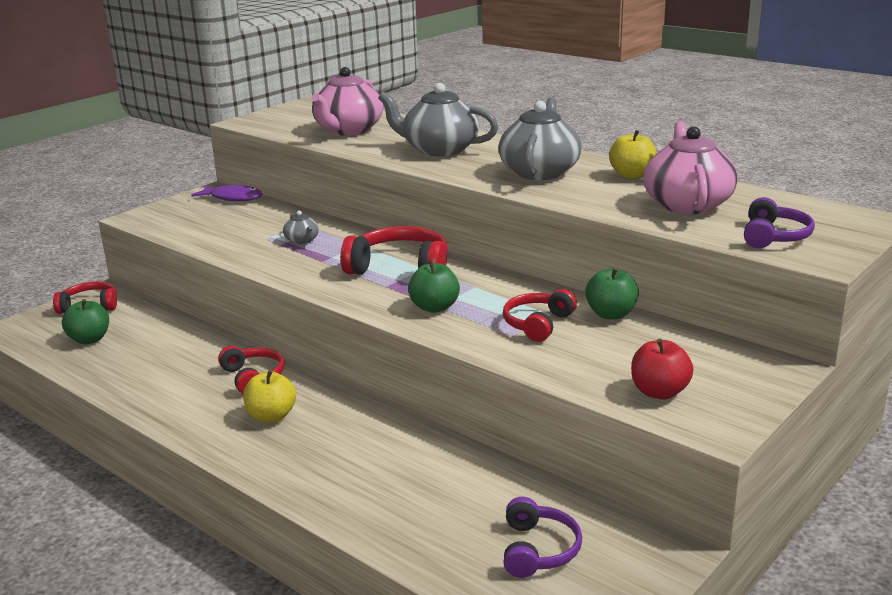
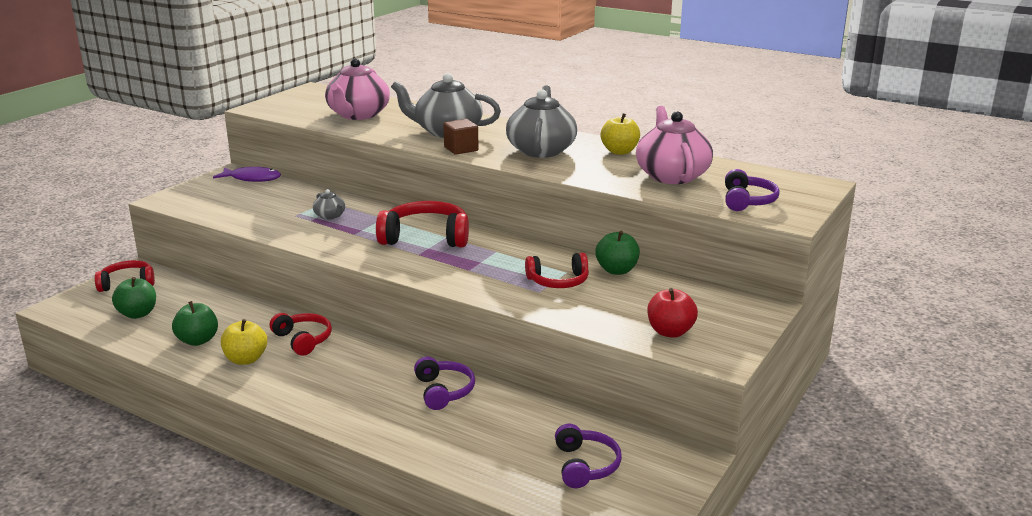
camera: 10 degrees left, 0 degrees up
yellow apple [243,370,296,423] -> yellow apple moved to [221,319,267,365]
green apple [408,260,460,313] -> green apple moved to [172,301,218,346]
red headphones [503,289,577,342] -> red headphones turned 120 degrees counterclockwise [525,253,589,288]
none -> purple headphones [414,357,475,410]
none -> brown cube [443,119,479,155]

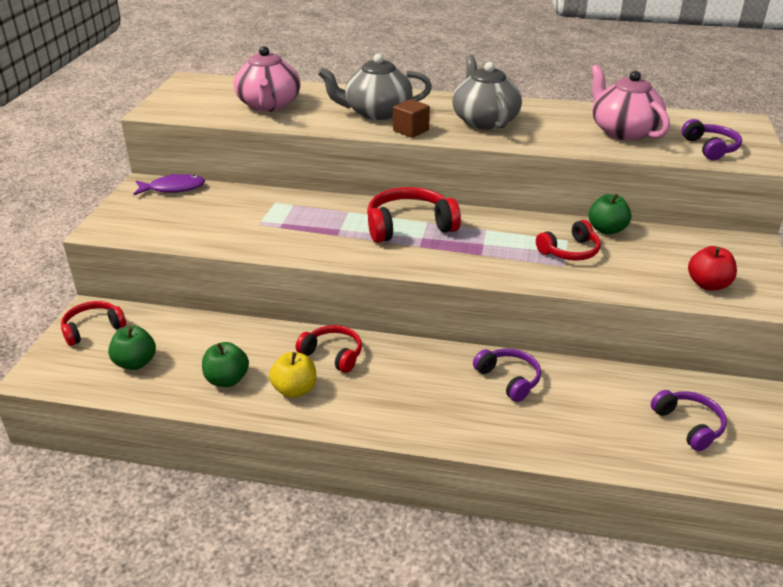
camera: 20 degrees left, 10 degrees up
grey teapot [313,189,345,220] -> none
yellow apple [601,113,640,155] -> none

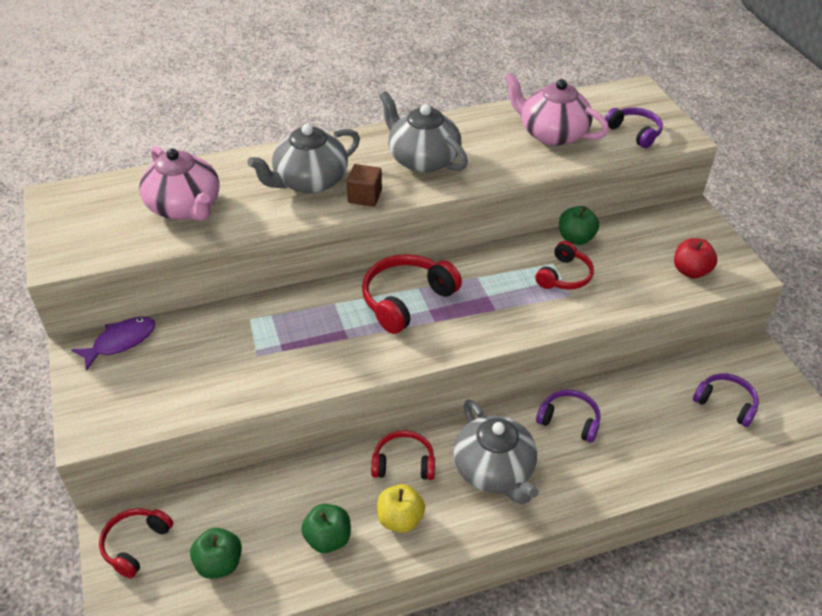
camera: 30 degrees left, 10 degrees up
none -> grey teapot [453,399,539,504]

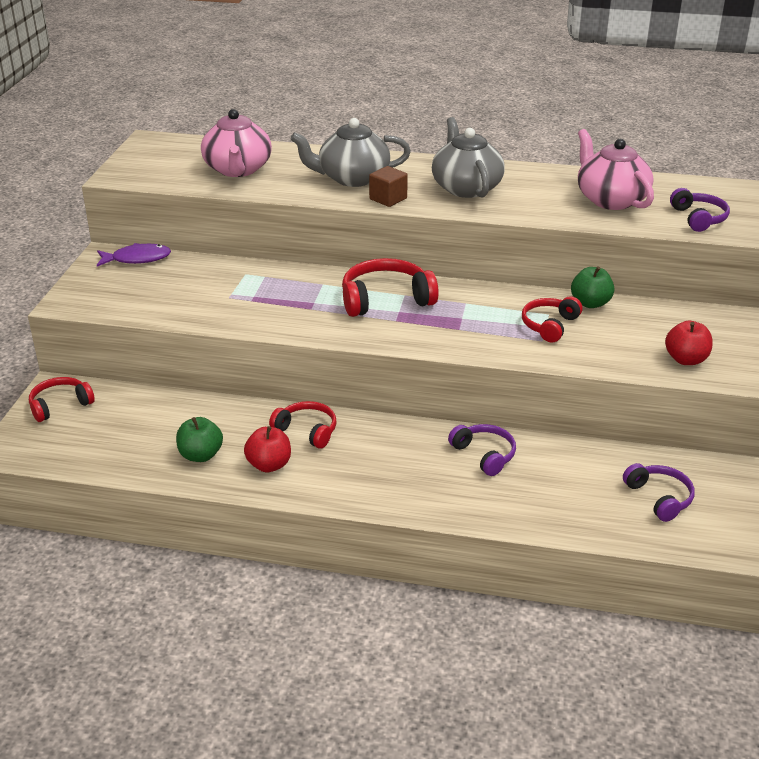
camera: 30 degrees right, 10 degrees down
green apple [190,528,242,579] -> none
yellow apple [377,484,425,533] -> red apple [244,426,291,472]
grey teapot [453,399,539,504] -> none
red headphones [535,241,594,290] -> red headphones turned 150 degrees clockwise [522,296,582,343]

